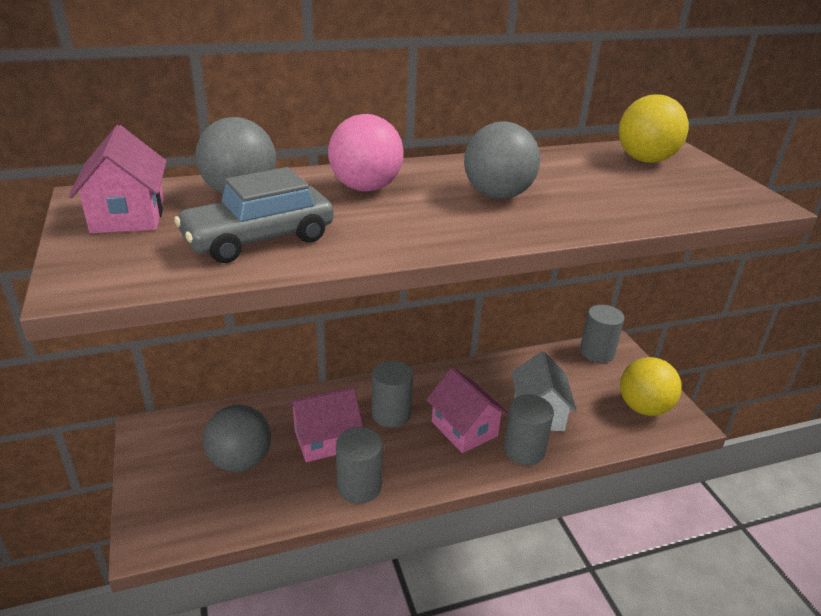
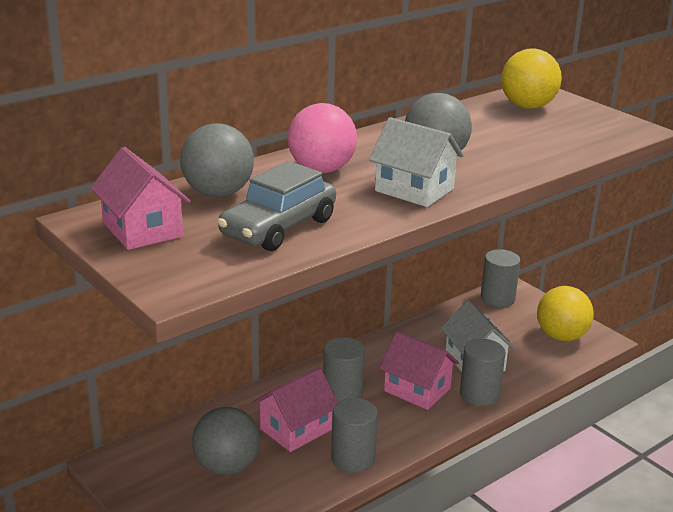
camera: 20 degrees left, 5 degrees down
none -> white house [369,117,464,207]

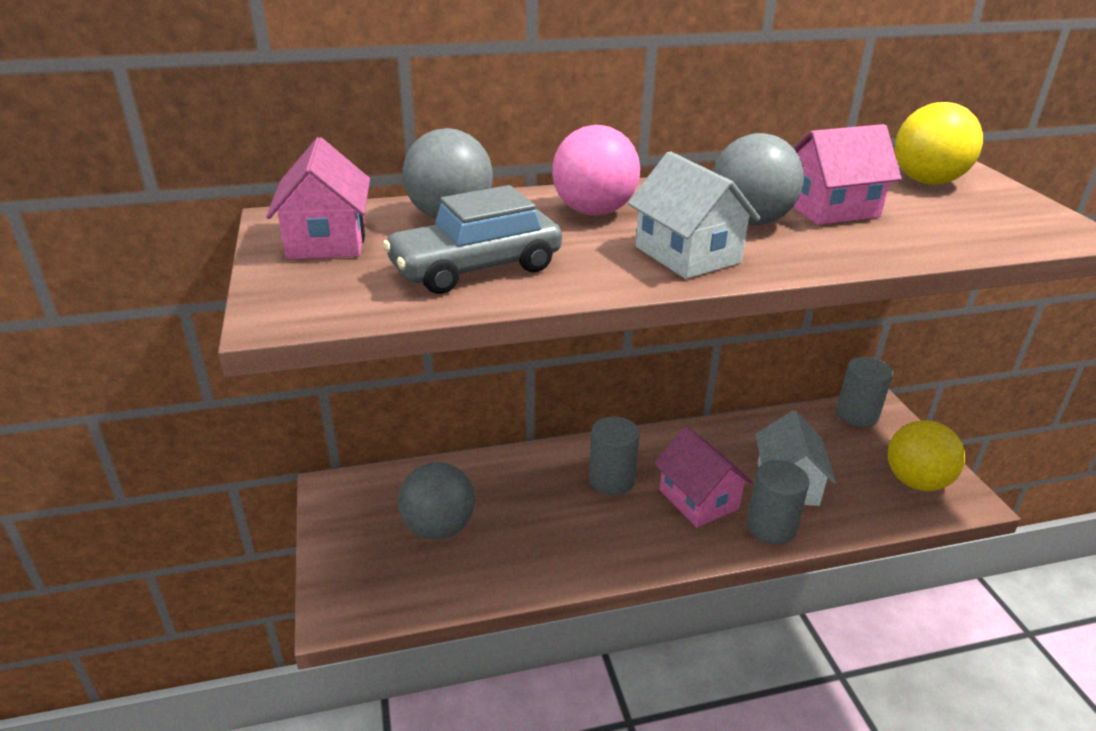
camera: 25 degrees right, 5 degrees up
pink house [253,367,338,452] -> pink house moved to [793,124,902,225]
grey cylinder [331,398,378,473] -> none

